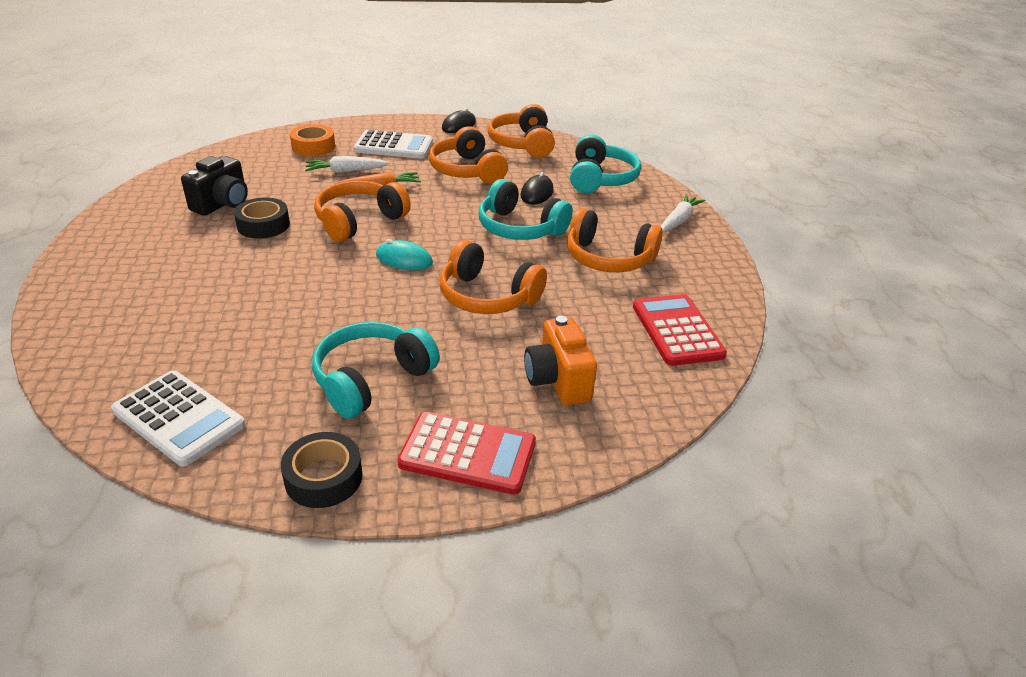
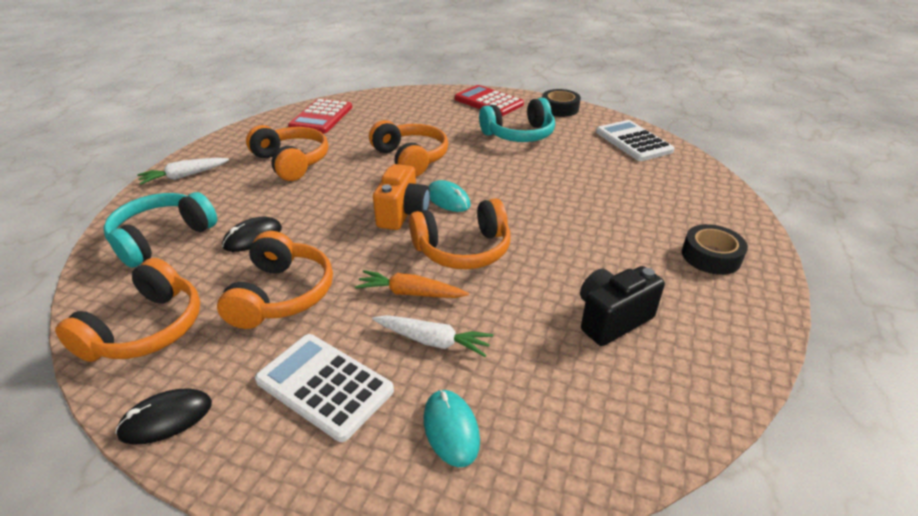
camera: 150 degrees left, 0 degrees up
black tape [234,198,290,239] -> black tape moved to [682,224,748,275]
orange tape [290,124,335,156] -> turquoise mouse [424,389,480,467]
turquoise headphones [479,179,573,240] -> none
orange camera [524,316,597,405] -> orange camera moved to [373,164,430,230]

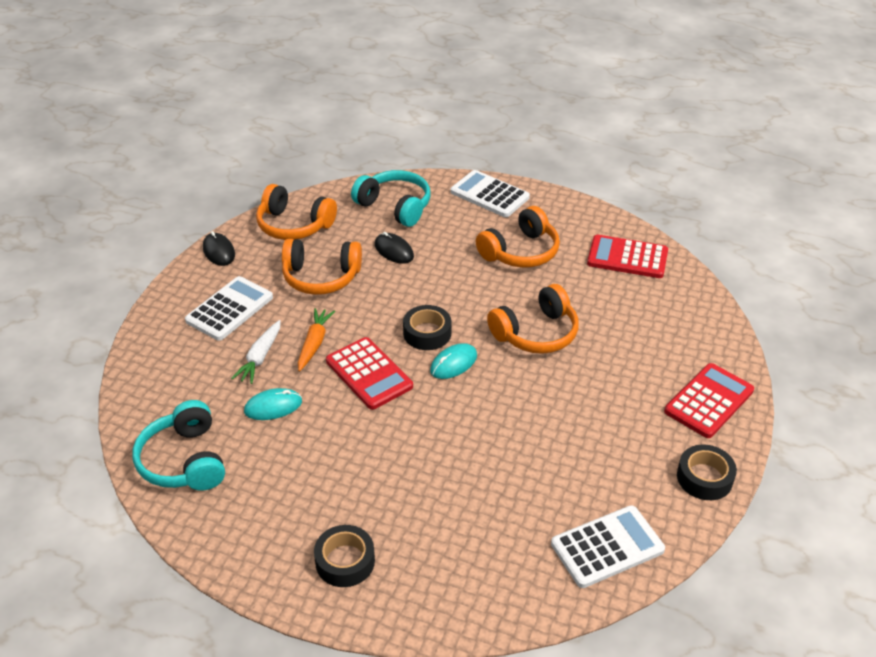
camera: 90 degrees right, 5 degrees up
white carrot [137,158,229,185] -> white calculator [450,170,530,217]
orange camera [373,164,430,230] -> black tape [403,305,452,350]
orange headphones [409,198,511,269] -> red calculator [326,337,413,410]
turquoise mouse [424,389,480,467] -> turquoise mouse moved to [244,388,302,420]
turquoise headphones [479,98,555,142] -> turquoise headphones moved to [132,400,225,490]
black camera [580,266,665,346] -> none

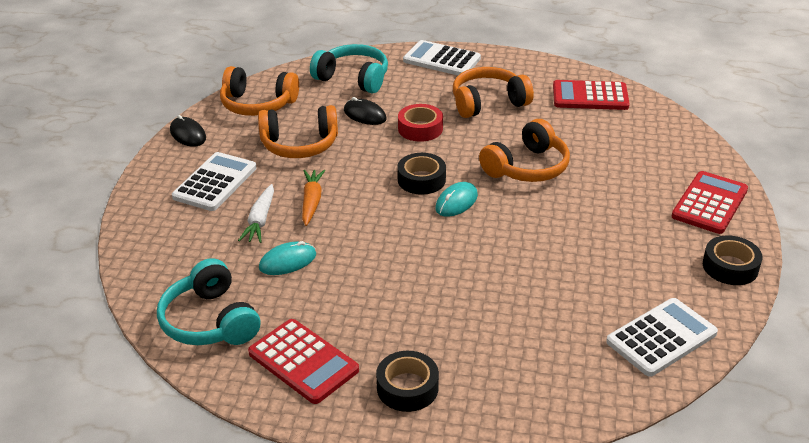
camera: 10 degrees left, 5 degrees down
red calculator [326,337,413,410] -> red calculator moved to [248,319,359,404]
orange headphones [476,206,560,268] -> orange headphones turned 150 degrees counterclockwise [453,67,534,118]
none -> red tape [398,104,443,142]

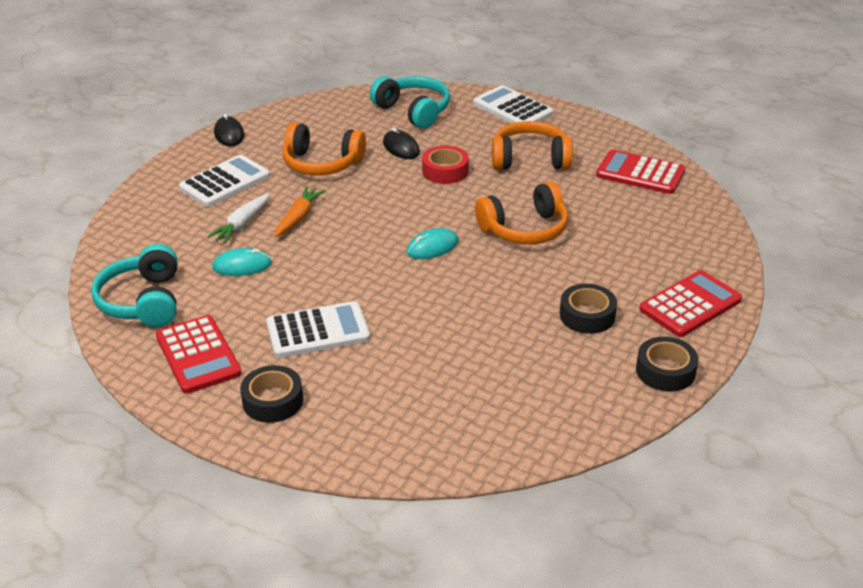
camera: 20 degrees right, 0 degrees up
orange headphones [220,66,299,116] -> none
black tape [397,153,446,195] -> black tape moved to [560,284,617,334]
white calculator [606,298,718,377] -> white calculator moved to [266,301,370,358]

